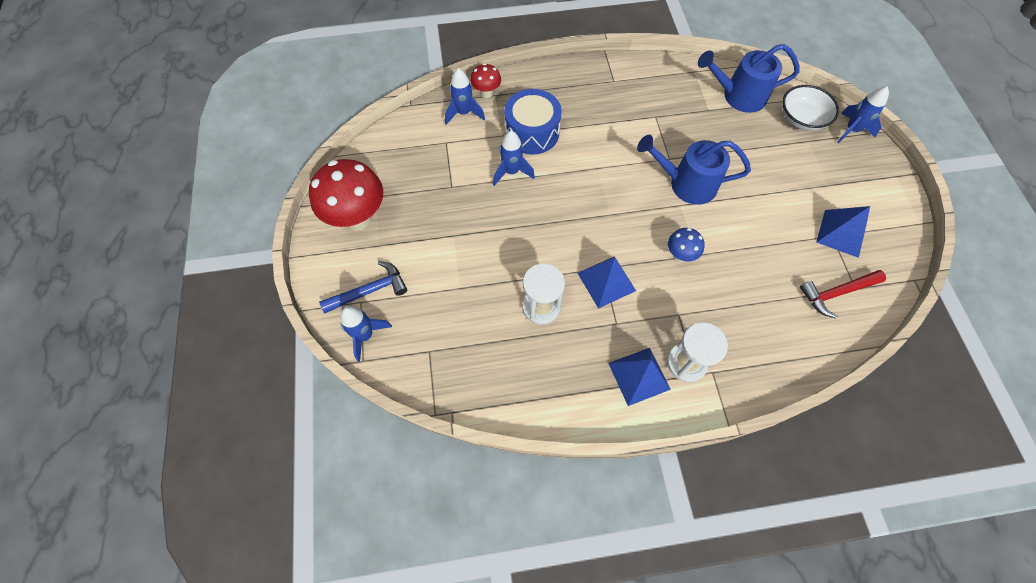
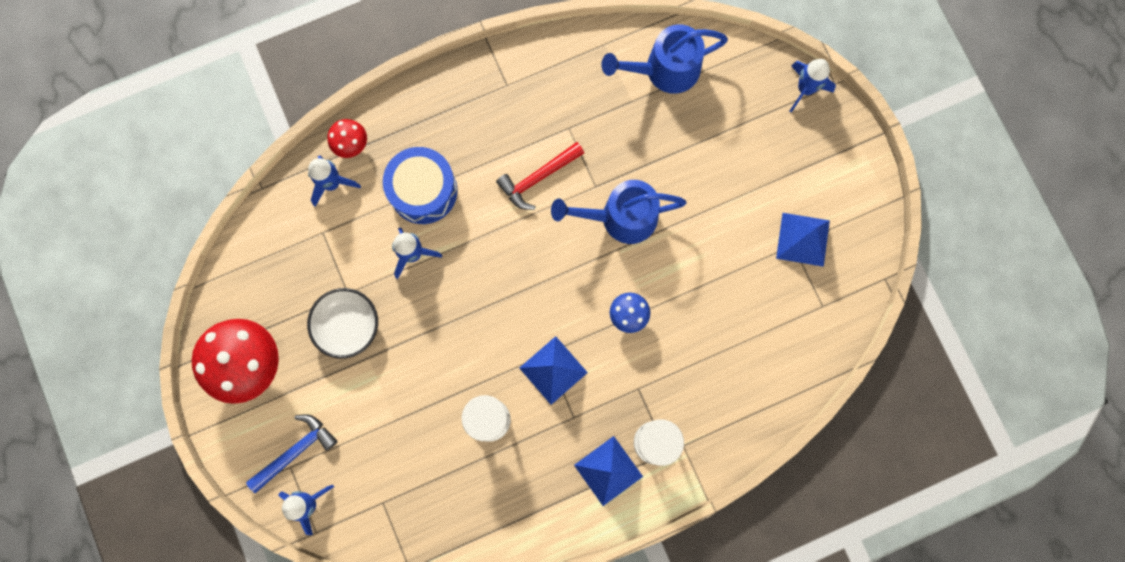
camera: 15 degrees left, 15 degrees up
white bowl [782,85,839,131] -> white bowl moved to [307,288,378,359]
red hammer [800,270,886,318] -> red hammer moved to [496,142,584,210]

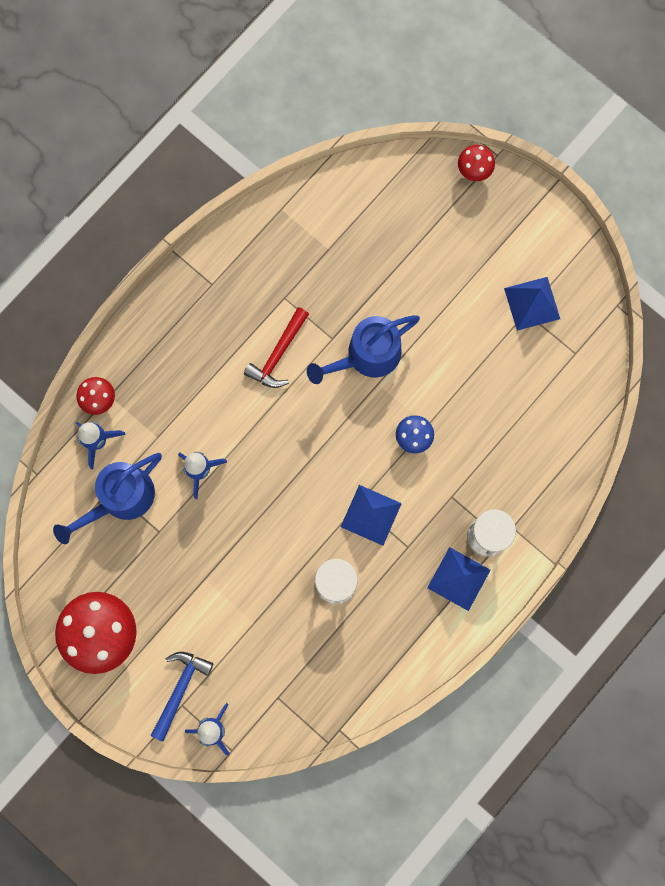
camera: 25 degrees left, 0 degrees up
white bowl [307,288,378,359] -> none
blue drum [383,147,457,224] -> none
blue watering can [601,24,728,94] -> blue watering can moved to [53,453,162,544]
blue rocket [790,59,836,112] -> red mushroom [458,145,495,181]

